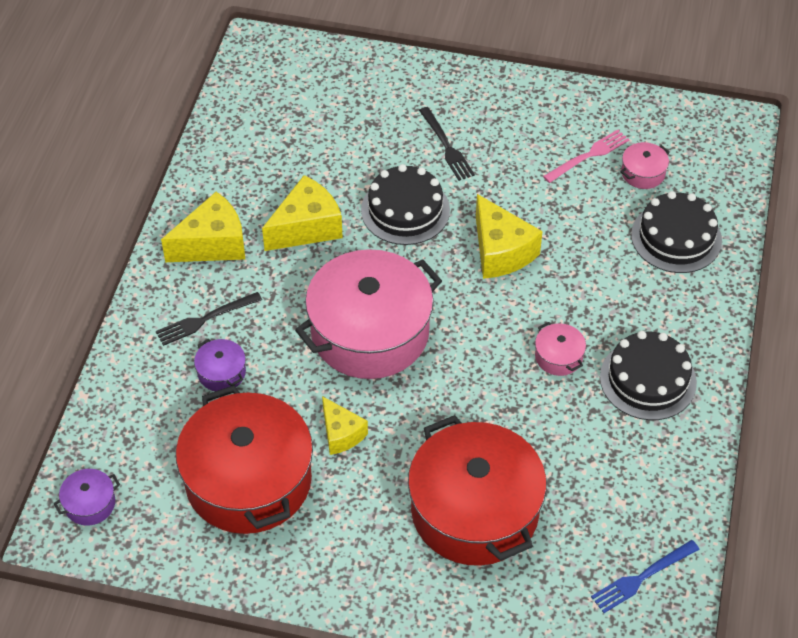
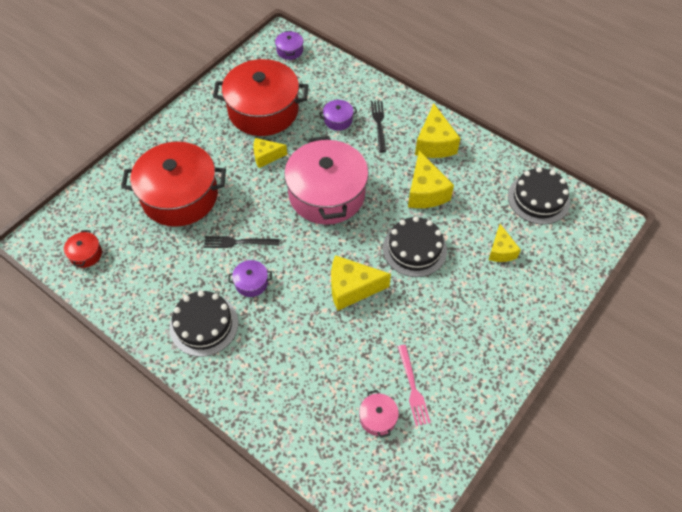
camera: 115 degrees right, 5 degrees up
black fork [419,107,475,181] -> black fork moved to [204,236,280,248]
pink pot [535,322,586,376] -> purple pot [228,260,272,297]
blue fork [591,540,700,613] -> red pot [64,230,102,268]
black cake [631,191,722,273] -> black cake moved to [508,167,570,225]
none -> yellow cheese [489,224,521,262]

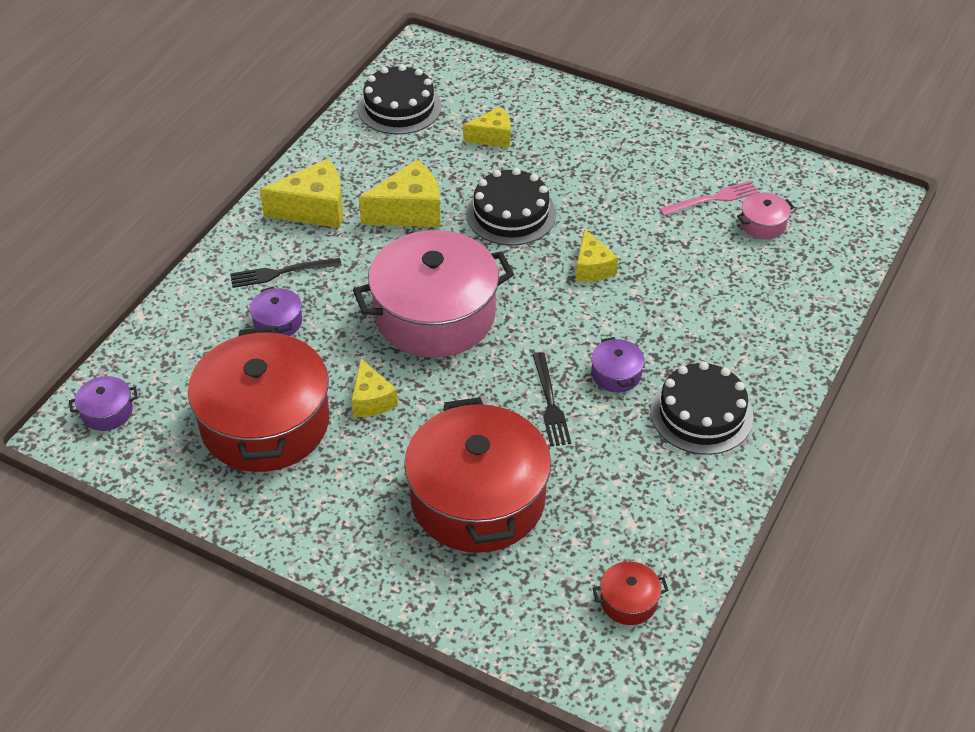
camera: 100 degrees left, 10 degrees down
yellow cheese [331,255,391,310] -> yellow cheese [576,229,618,282], size x0.63

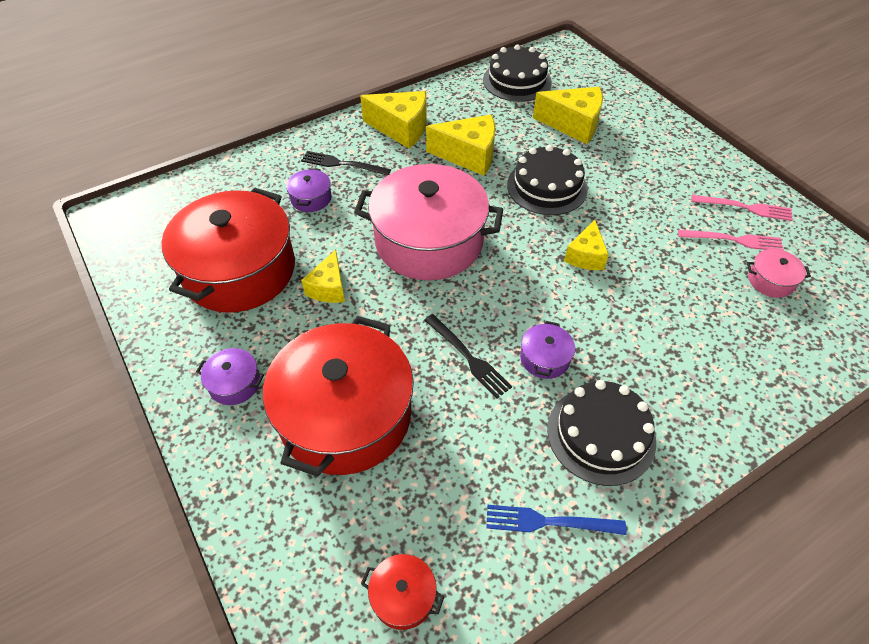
camera: 30 degrees right, 5 degrees up
purple pot [69,376,138,431] -> purple pot moved to [196,348,264,405]
yellow cheese [463,107,511,147] -> yellow cheese [533,87,603,144], size x1.59
black fork [533,352,571,447] -> black fork turned 60 degrees counterclockwise [425,314,512,398]
none -> blue fork [486,505,627,535]
none -> pink fork [691,195,793,221]

